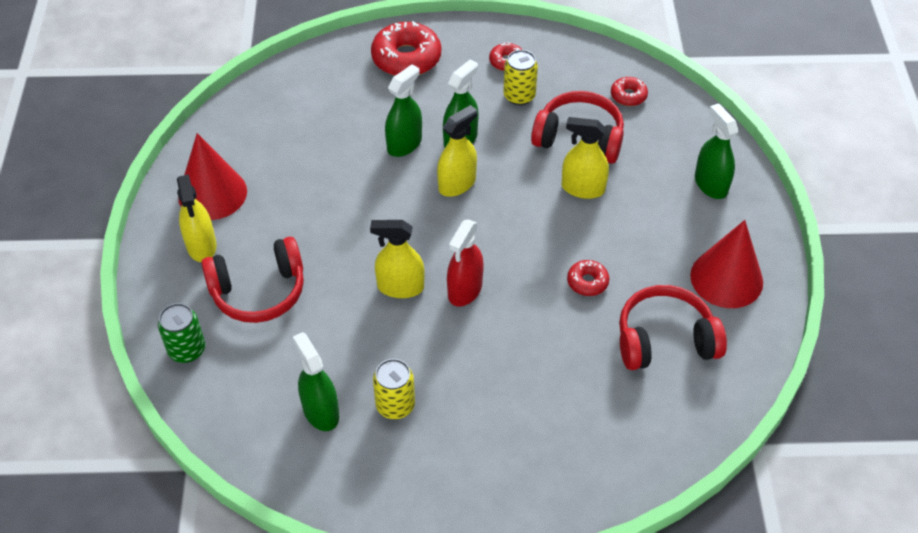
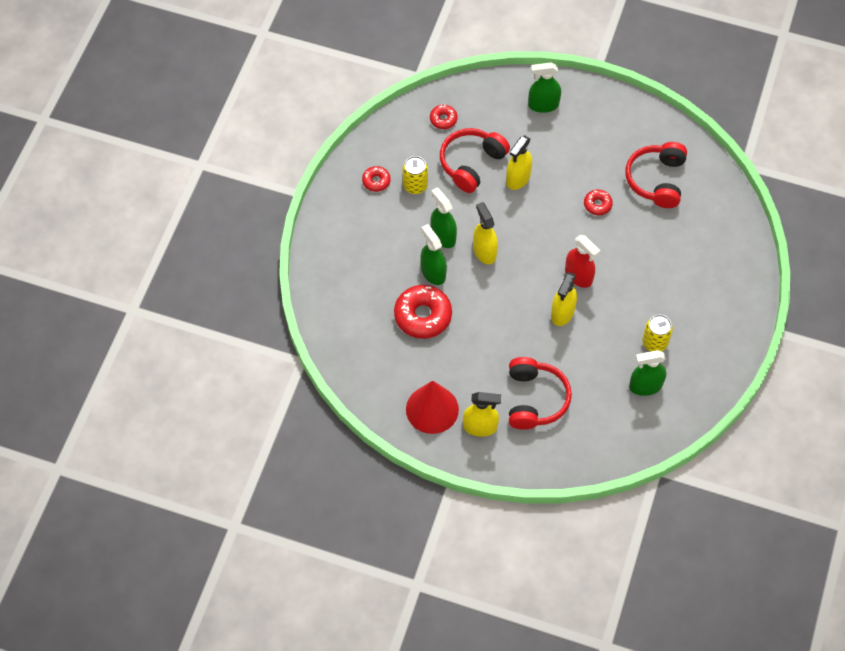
camera: 70 degrees left, 10 degrees up
green can [158,303,205,363] -> none
red donut [371,21,441,76] -> red donut moved to [394,285,452,339]
red cone [690,220,763,308] -> none

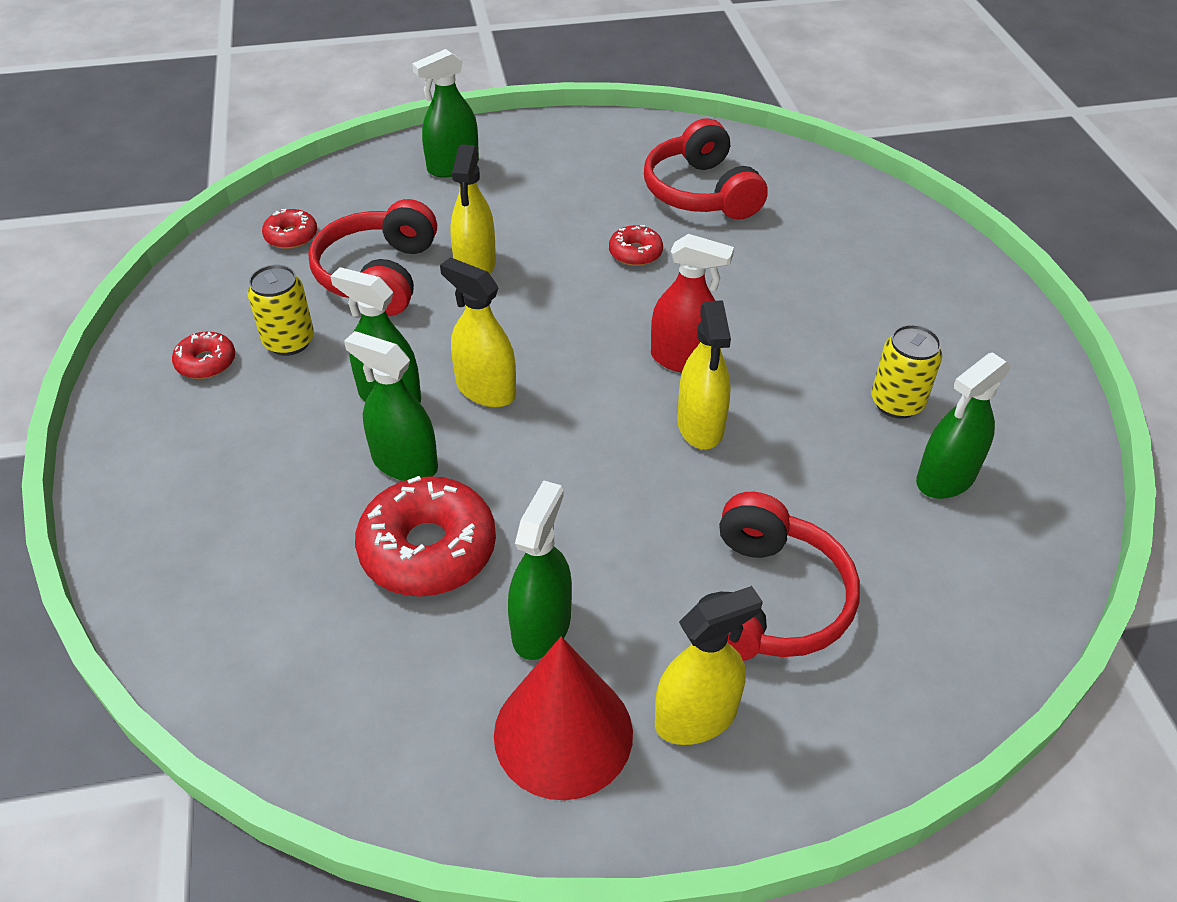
camera: 30 degrees left, 15 degrees down
red headphones [509,357,572,430] -> red headphones turned 45 degrees clockwise [698,492,860,661]
none -> green spray bottle [508,480,572,660]

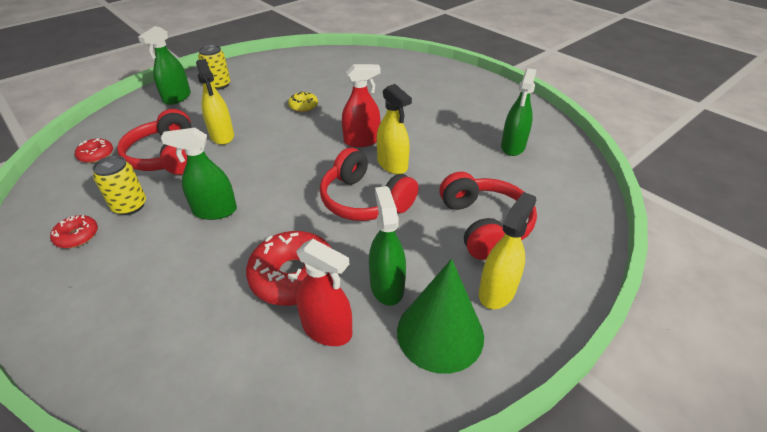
camera: 30 degrees left, 5 degrees down
green spray bottle [344,331,438,481] -> none
yellow spray bottle [440,257,516,407] -> none
red cone [494,636,633,800] -> green cone [397,259,484,374]
red donut [609,225,663,266] -> yellow donut [288,91,318,112]
red headphones [644,118,768,220] -> red headphones moved to [320,148,418,221]
yellow can [871,324,942,419] -> yellow can moved to [198,45,230,90]
none -> red spray bottle [296,239,352,346]

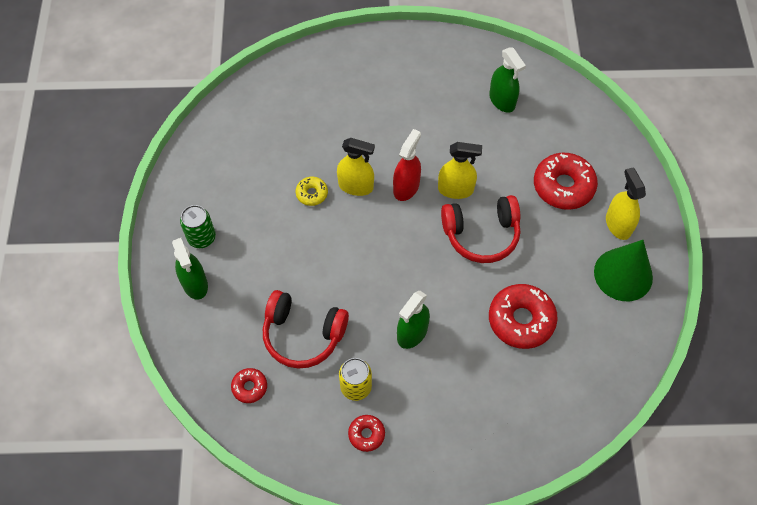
camera: 50 degrees left, 20 degrees up
yellow spray bottle [196,59,234,145] -> yellow spray bottle moved to [337,138,375,196]
yellow can [198,45,230,90] -> green can [180,205,216,248]
red spray bottle [296,239,352,346] -> none
green spray bottle [369,186,406,306] -> none
red headphones [439,172,537,260] -> red donut [534,153,598,210]

